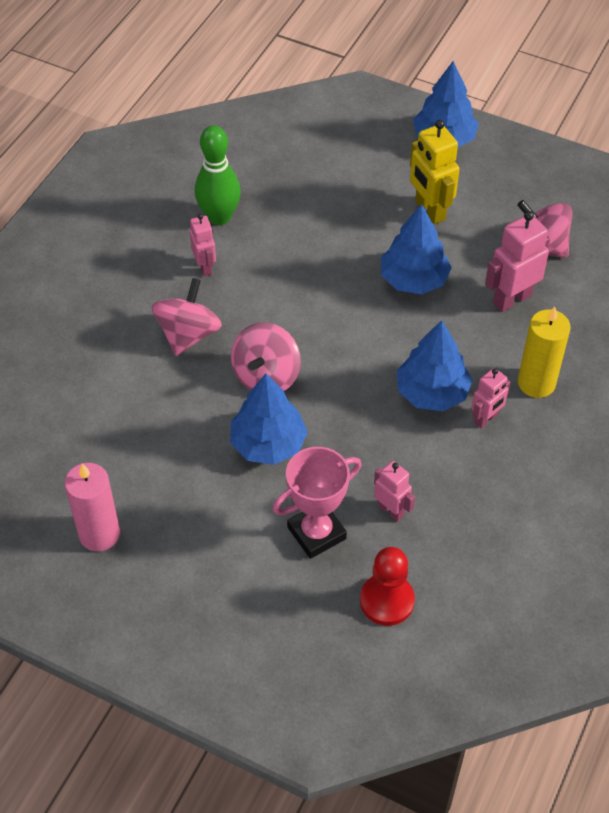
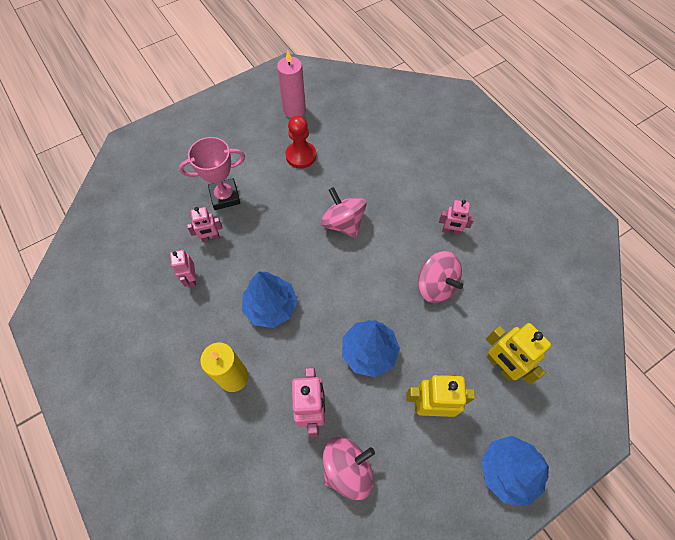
camera: 120 degrees right, 10 degrees up
pink spinning top [152,278,222,356] -> pink spinning top moved to [418,251,463,303]
green bowling pin [195,125,241,225] -> none
blue tree [230,374,308,465] -> none
pink trophy [273,447,362,559] -> pink trophy turned 75 degrees clockwise [179,137,245,210]
red pawn [360,547,415,626] -> red pawn moved to [285,116,316,168]
pink robot [472,368,510,428] -> pink robot moved to [170,250,196,287]
none -> yellow robot [486,323,551,384]

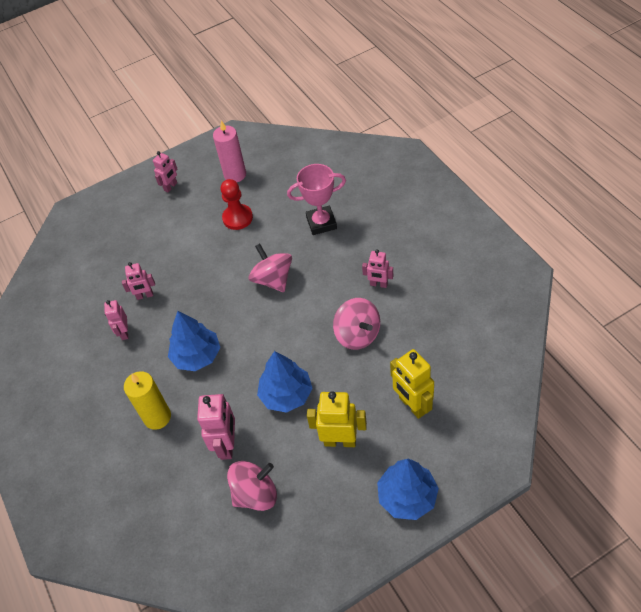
camera: 10 degrees right, 10 degrees down
pink trophy [179,137,245,210] -> pink trophy moved to [287,164,346,235]
none -> pink robot [153,151,177,192]

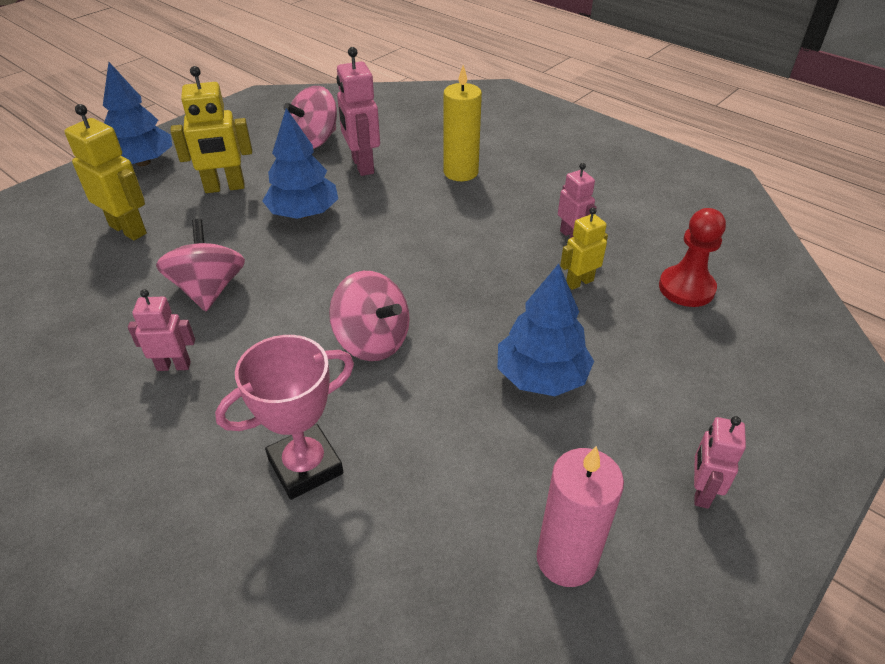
camera: 155 degrees right, 10 degrees down
pink robot [122,262,155,300] -> yellow robot [560,207,608,290]
blue tree [168,311,220,371] -> blue tree moved to [497,264,594,396]
red pawn [220,179,253,230] -> red pawn moved to [659,208,726,307]
pink spinning top [333,298,380,350] -> pink spinning top turned 45 degrees clockwise [156,219,245,311]

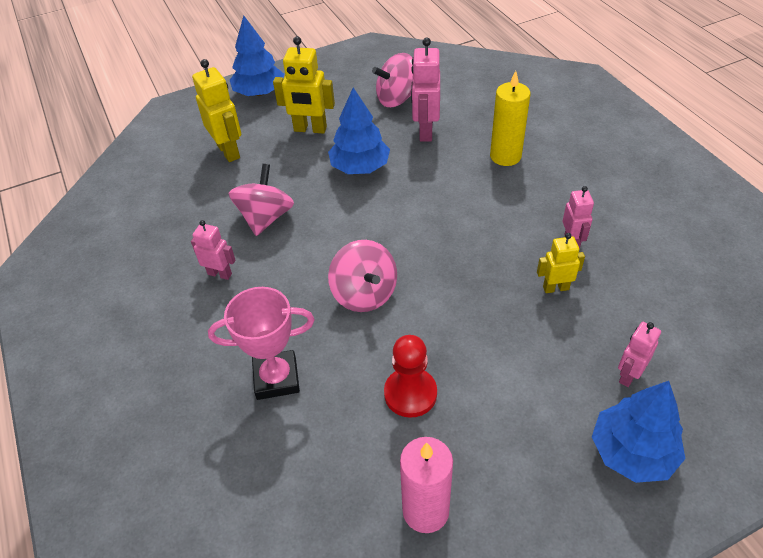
camera: 25 degrees right, 5 degrees up
blue tree [497,264,594,396] -> blue tree moved to [592,381,685,483]
red pawn [659,208,726,307] -> red pawn moved to [384,335,437,418]
pink robot [694,416,746,509] -> pink robot moved to [618,322,661,387]

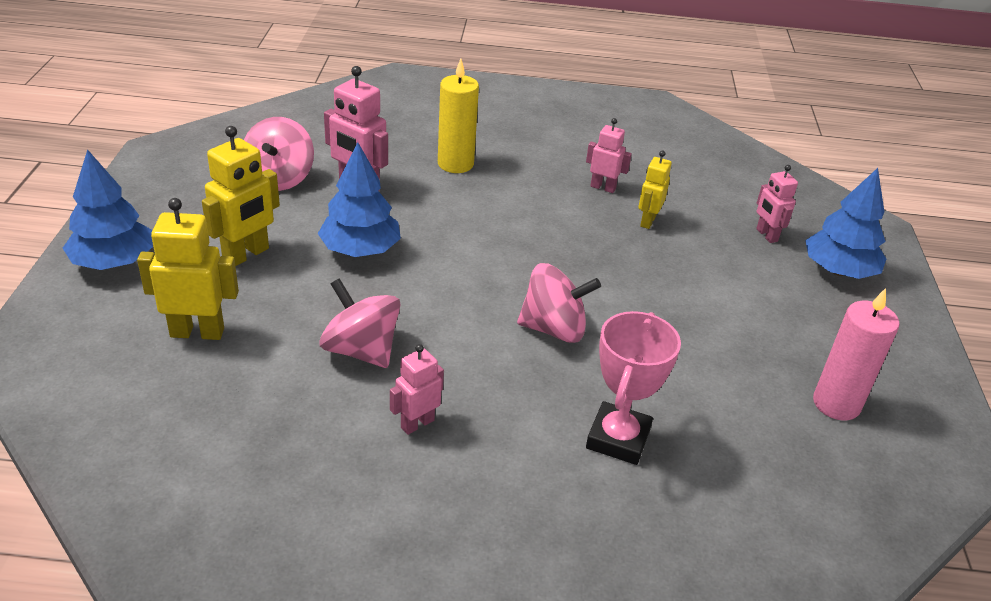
camera: 65 degrees left, 10 degrees down
red pawn [384,335,437,418] -> none

